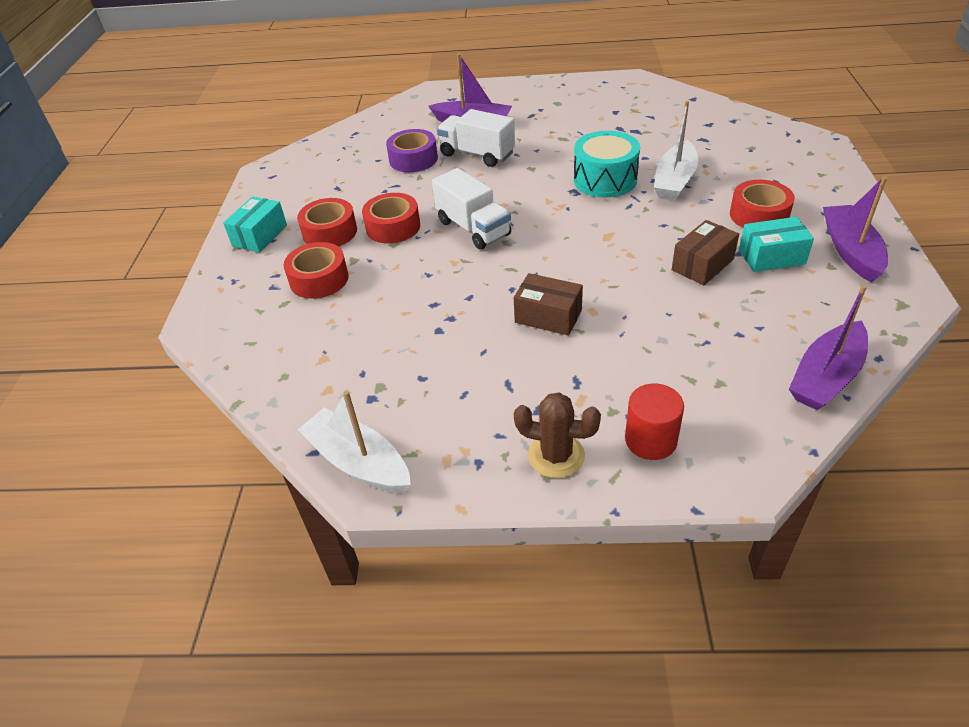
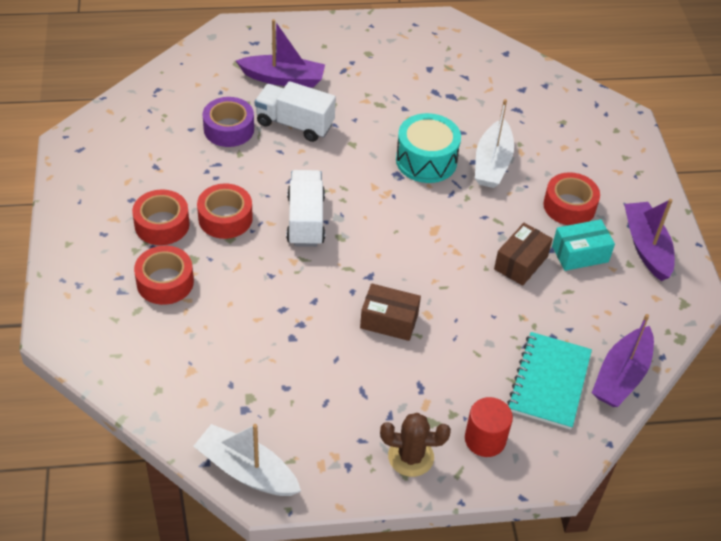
camera: 15 degrees left, 5 degrees up
turquoise box [223,196,287,253] -> none
white truck [432,168,511,250] -> white truck turned 135 degrees counterclockwise [286,170,325,247]
none -> turquoise notebook [507,332,592,430]

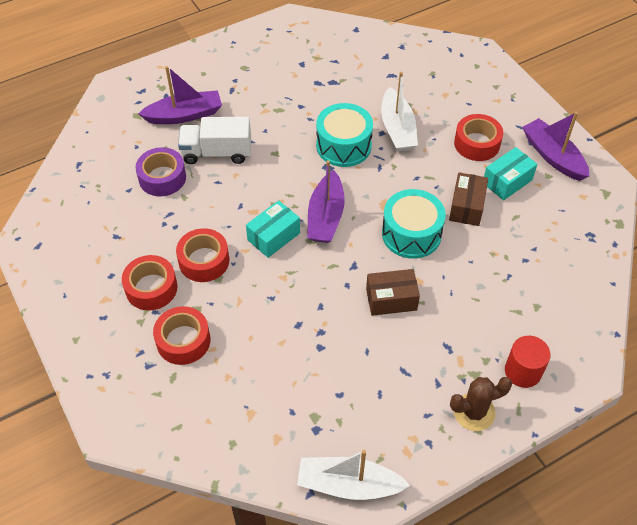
camera: 20 degrees left, 5 degrees up
white truck [286,170,325,247] -> turquoise box [246,200,300,258]
turquoise notebook [507,332,592,430] -> none
purple boat [592,314,654,407] -> purple boat moved to [307,160,345,243]
none -> turquoise drum [382,189,446,259]

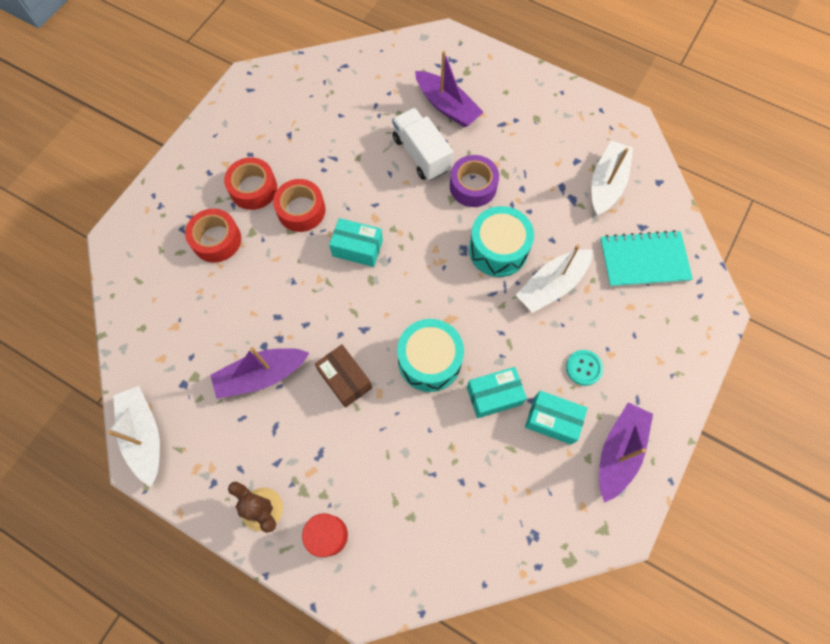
camera: 60 degrees right, 15 degrees up
purple tape [136,147,186,196] -> purple tape moved to [450,155,499,207]
purple boat [307,160,345,243] -> purple boat moved to [210,347,309,399]
brown box [449,172,488,226] -> turquoise box [467,367,527,418]
red tape [454,114,503,161] -> turquoise button [566,350,603,386]
none -> white boat [591,141,633,216]
none -> turquoise notebook [600,230,693,287]

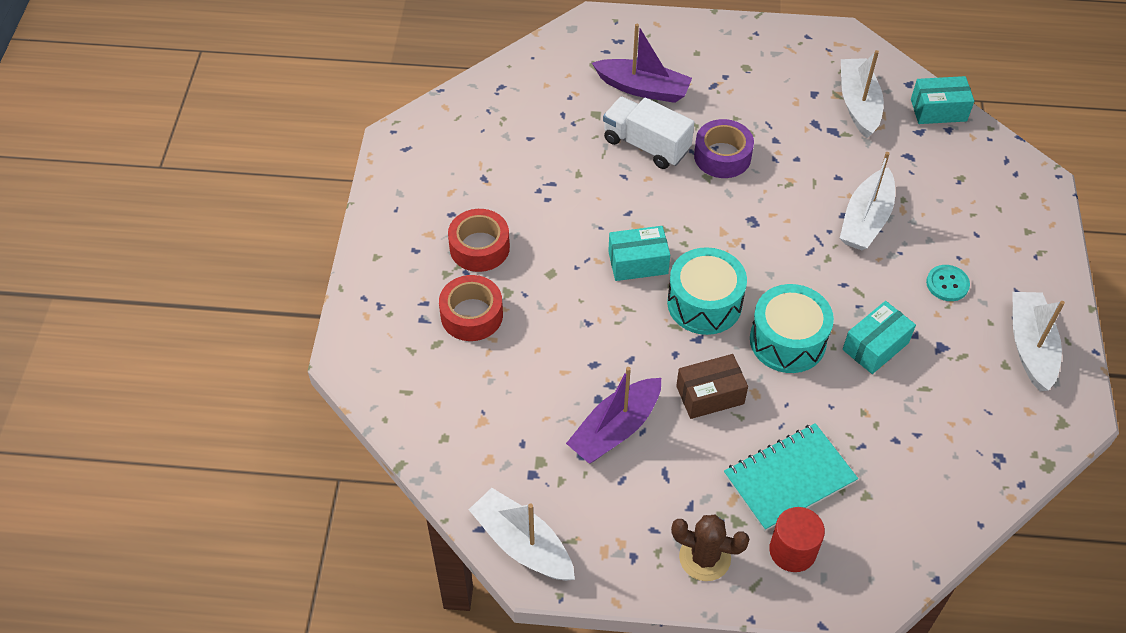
camera: 25 degrees left, 15 degrees down
red tape [273,179,325,232] -> none
brown box [315,345,372,408] -> brown box turned 45 degrees counterclockwise [676,354,748,419]
turquoise drum [469,206,534,277] -> turquoise drum moved to [667,247,747,335]
turquoise box [525,391,588,445] -> turquoise box moved to [911,76,974,124]
purple boat [599,402,653,503] -> white boat [1012,292,1065,391]
turquoise notebook [600,230,693,287] -> turquoise notebook moved to [724,423,858,531]

